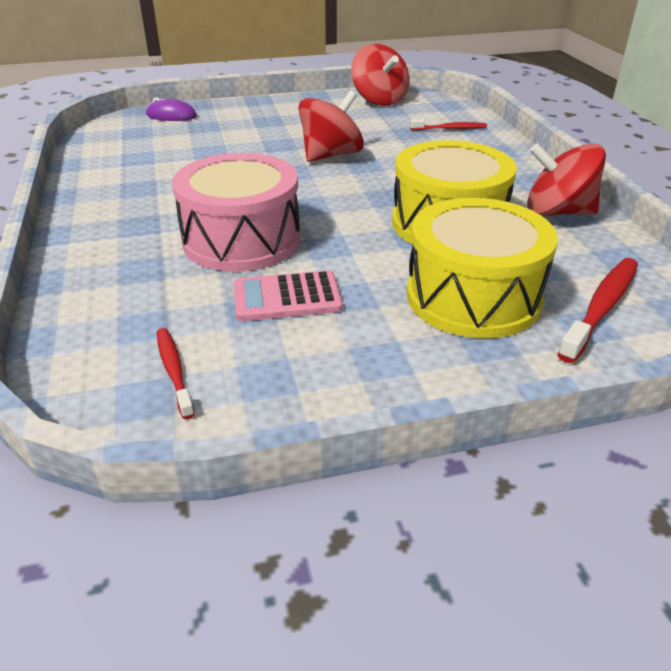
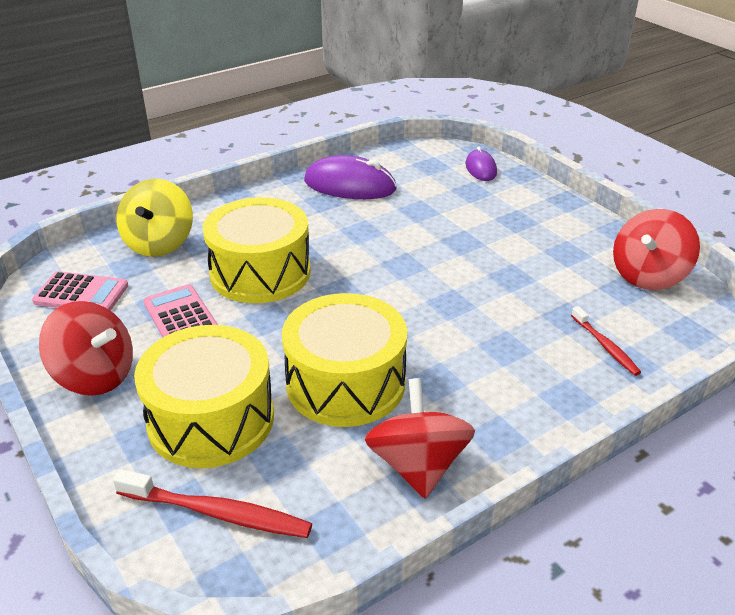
camera: 70 degrees right, 0 degrees up
red toothbrush [157,328,195,419] -> pink calculator [32,271,128,311]
pink drum [172,153,300,272] -> yellow drum [203,197,311,303]
red spinning top [298,90,364,162] -> red spinning top moved to [39,301,133,396]
none -> yellow spinning top [116,179,193,257]
none -> purple mouse [304,155,397,199]

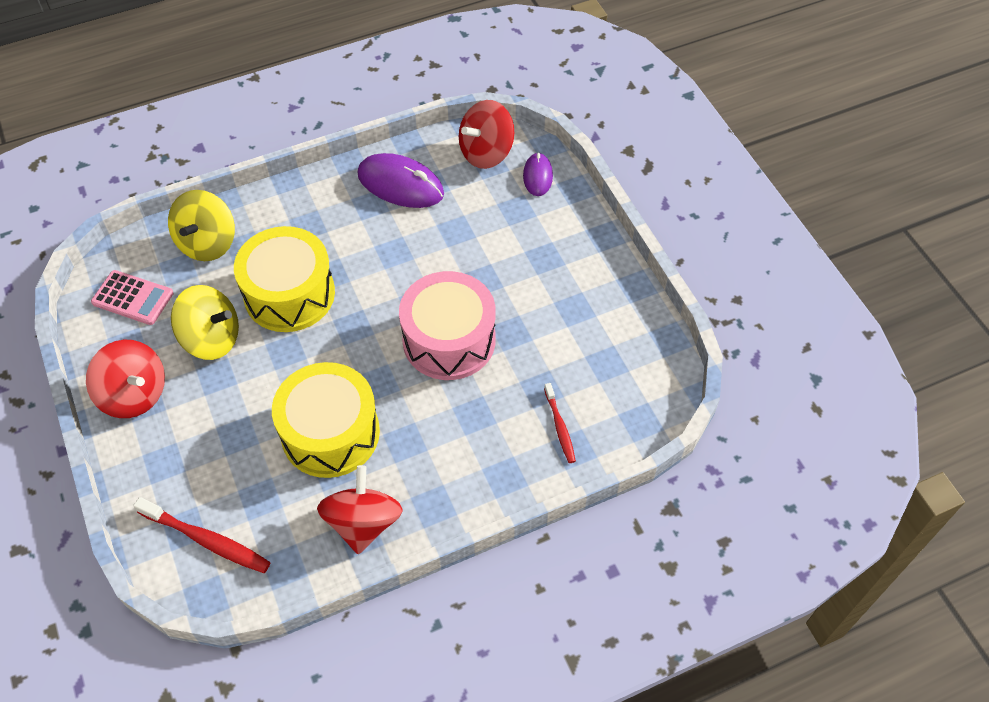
camera: 10 degrees right, 20 degrees up
yellow drum [134,325,274,468] -> none
pink calculator [143,284,218,338] -> yellow spinning top [171,285,239,360]
red spinning top [613,209,700,290] -> red spinning top moved to [459,100,514,169]
none -> pink drum [399,271,496,380]

